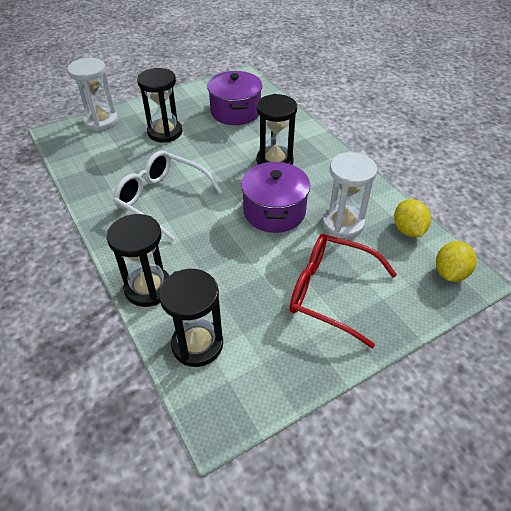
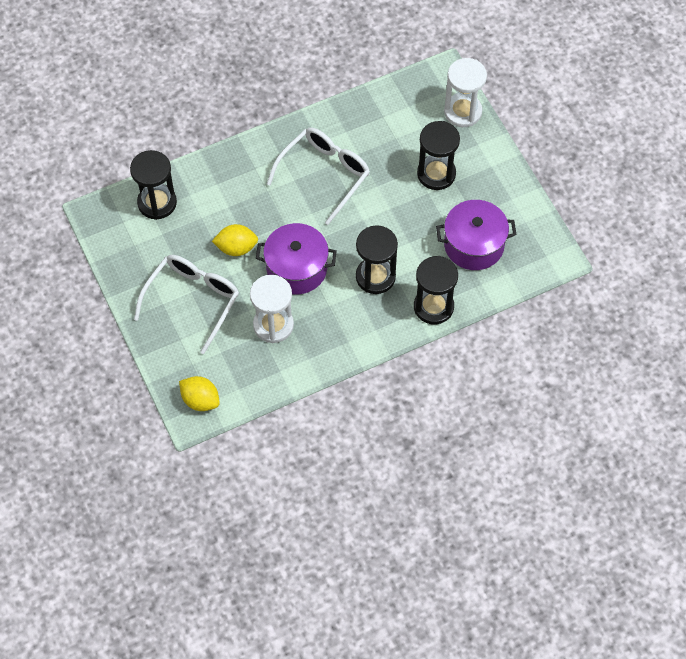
camera: 95 degrees right, 15 degrees up
black hourglass [107,214,170,307] -> black hourglass moved to [414,256,458,324]
red glasses [290,234,397,348] -> white glasses [134,255,239,354]
yellow lemon [394,199,431,237] -> yellow lemon moved to [212,224,258,256]

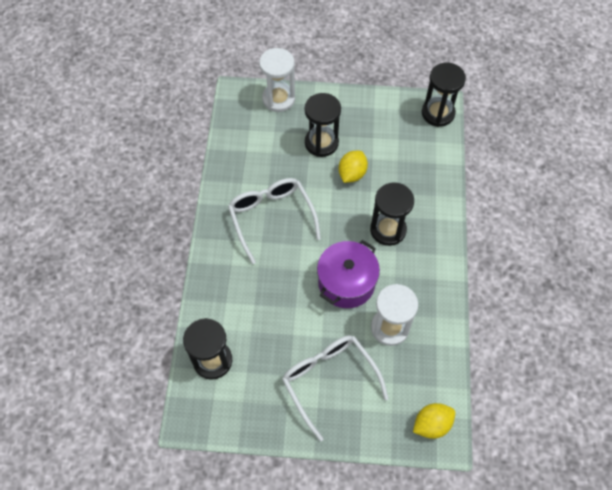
camera: 60 degrees left, 0 degrees up
yellow lemon [212,224,258,256] -> yellow lemon moved to [339,151,368,183]
black hourglass [414,256,458,324] -> black hourglass moved to [422,63,466,127]
purple pot [436,200,517,270] -> none

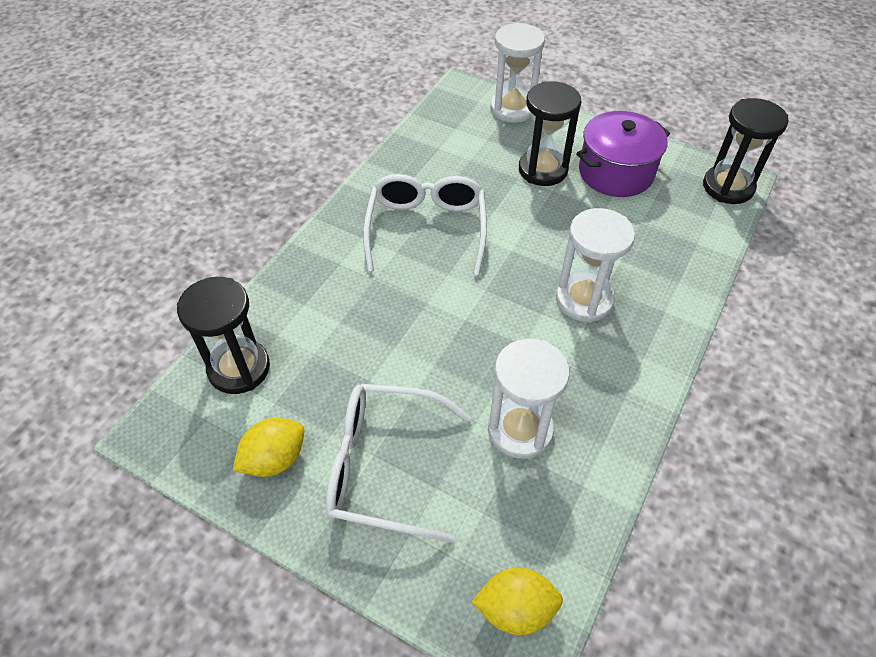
camera: 25 degrees right, 10 degrees down
white glasses [282,335,388,441] -> white glasses turned 75 degrees counterclockwise [326,384,471,543]
purple pot [317,240,380,308] -> purple pot moved to [576,111,670,197]
yellow lemon [339,151,368,183] -> yellow lemon moved to [233,418,305,477]
black hourglass [370,182,414,246] -> white hourglass [556,208,635,322]

